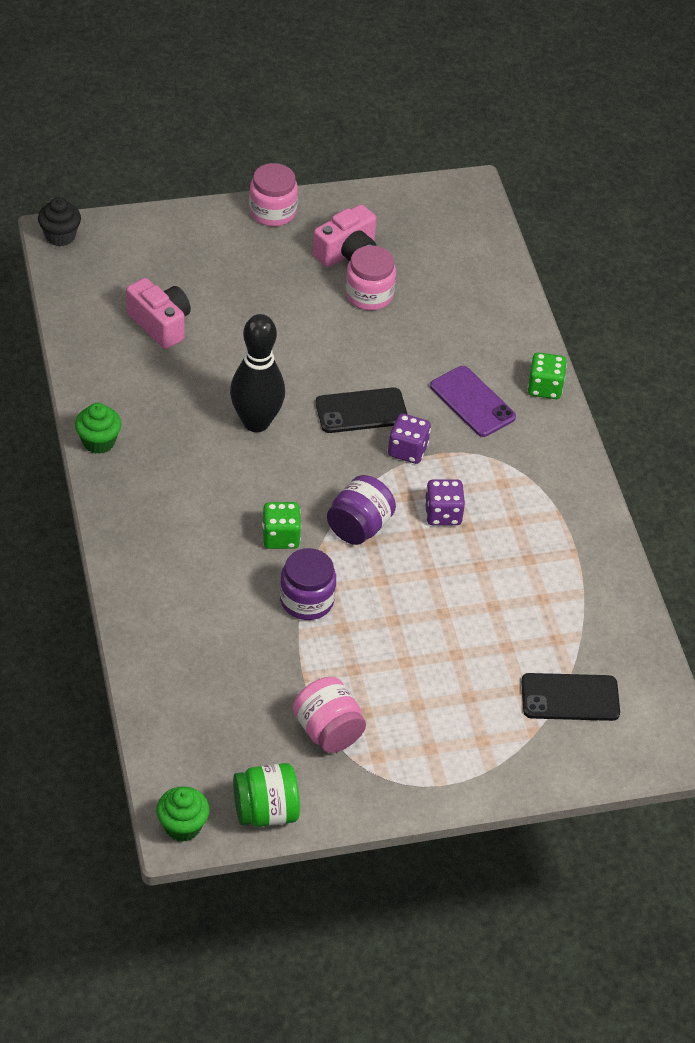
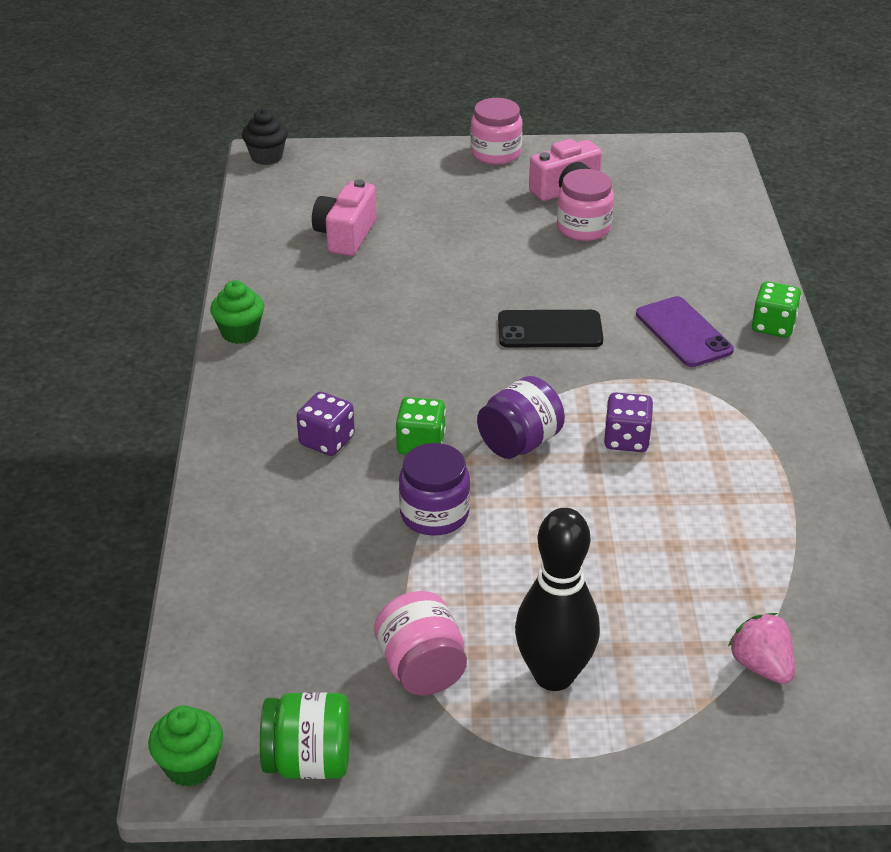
camera: 15 degrees right, 10 degrees down
pink camera [126,278,191,349] -> pink camera turned 135 degrees counterclockwise [312,179,377,256]
black bowling pin [230,314,285,432] -> black bowling pin moved to [515,508,600,691]
purple dice [388,413,431,464] -> purple dice moved to [296,392,355,456]
black phone [521,673,620,721] -> pink strawberry [728,613,795,684]

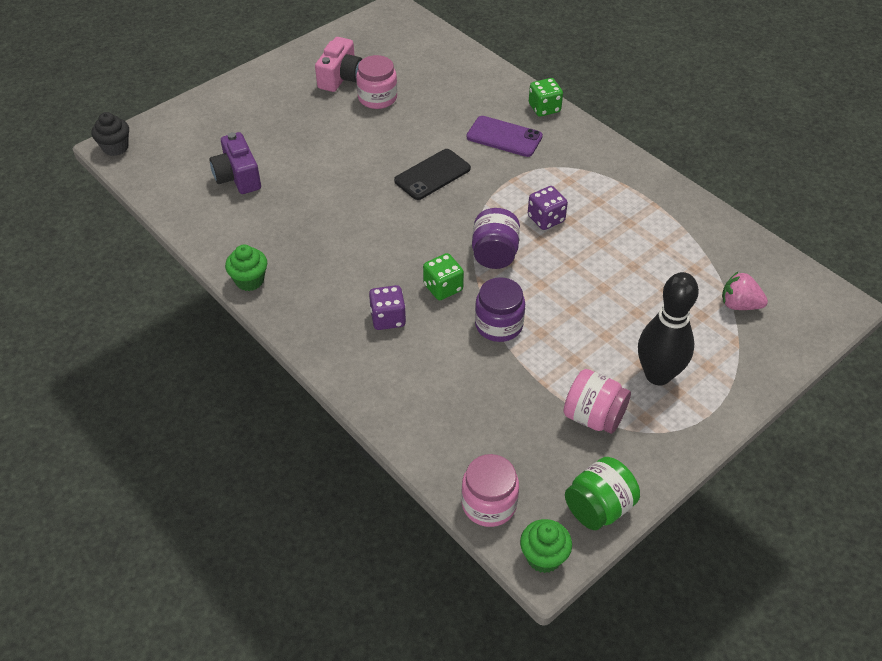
camera: 40 degrees left, 10 degrees up
pink camera [312,179,377,256] -> purple camera [209,132,261,194]
pink jar [470,98,523,165] -> pink jar moved to [461,454,519,527]

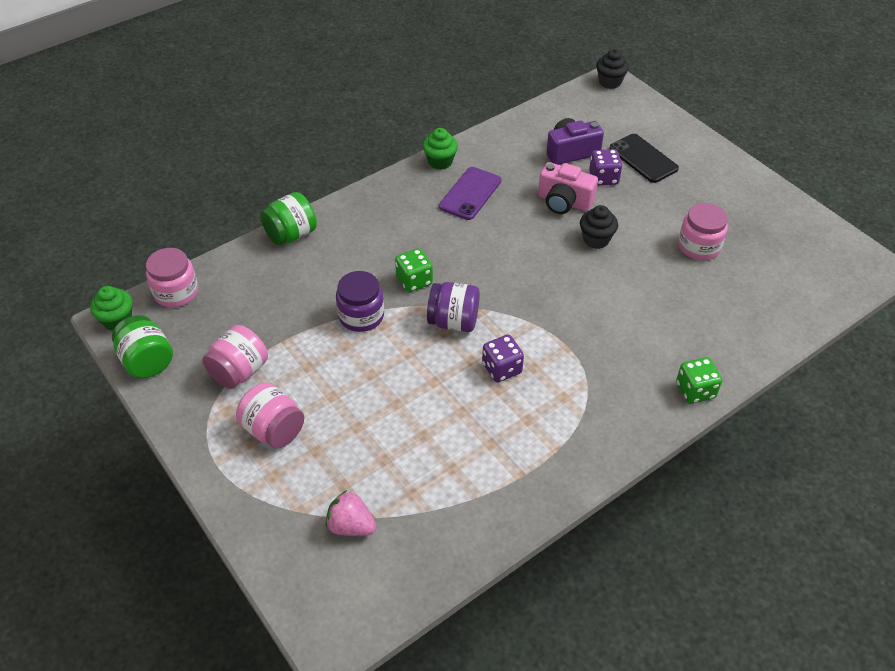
camera: 95 degrees right, 0 degrees up
pink camera [315,37,362,92] -> pink camera moved to [538,162,598,214]
purple dice [369,285,406,330] -> purple dice moved to [589,149,622,186]
black phone [394,149,471,200] -> black phone moved to [609,134,679,183]
purple phone [467,116,543,157] -> purple phone moved to [439,167,501,220]
black bowling pin [638,272,699,385] -> pink jar [236,383,304,449]
pink strawberry [722,272,768,310] -> pink strawberry turned 90 degrees counterclockwise [325,490,376,536]
none -> green jar [260,192,317,246]
none -> black cupcake [580,205,618,249]

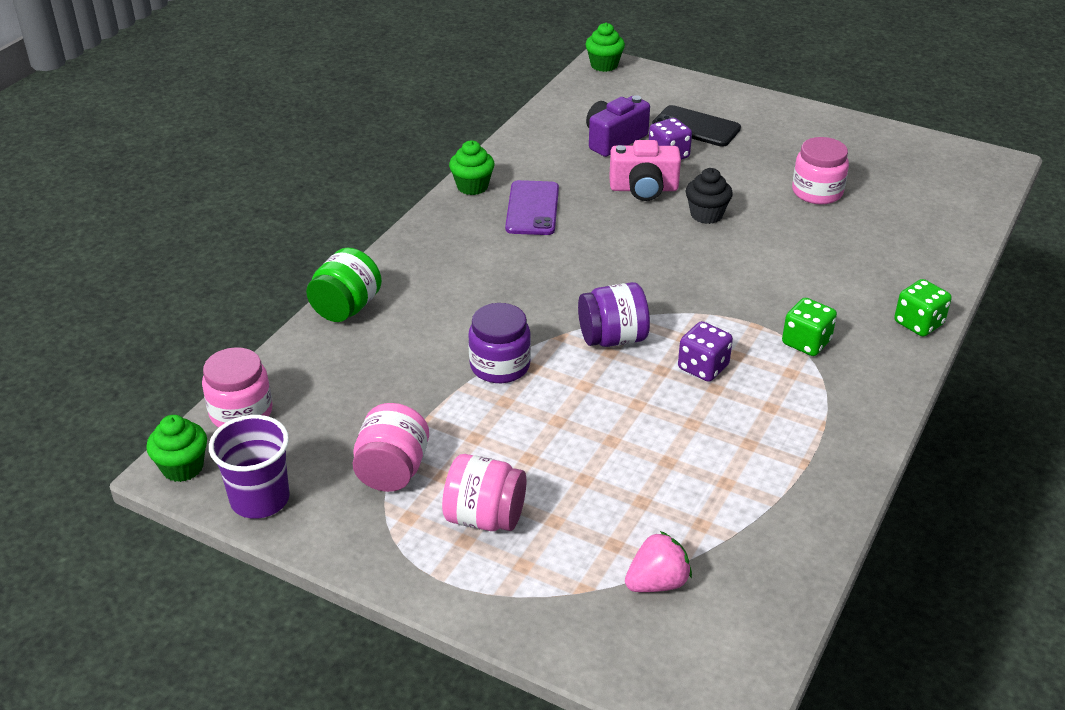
camera: 25 degrees left, 10 degrees down
green jar [112,315,173,378] -> purple cup [209,415,290,519]
pink strawberry [325,490,376,536] -> pink strawberry turned 150 degrees clockwise [625,531,692,592]
green dice [395,248,433,292] -> green dice moved to [782,298,837,356]
black cupcake [596,49,629,89] -> green cupcake [585,23,625,72]

